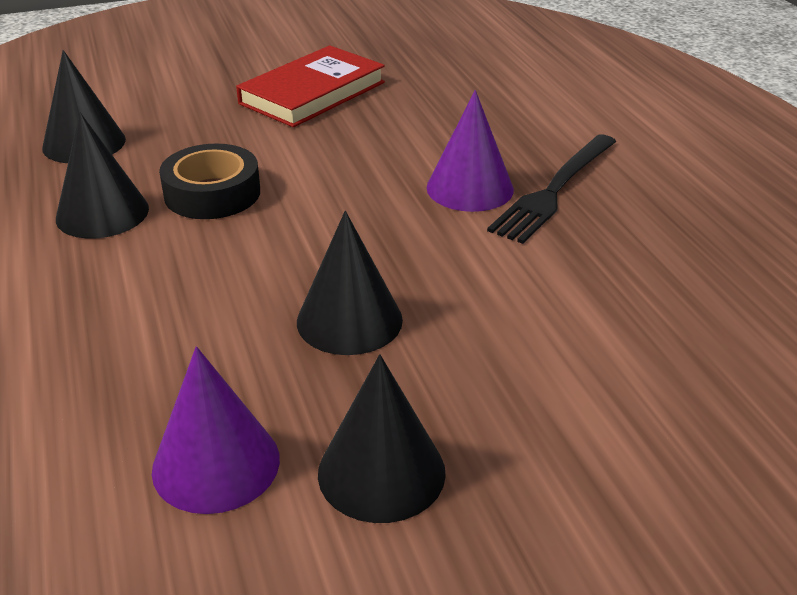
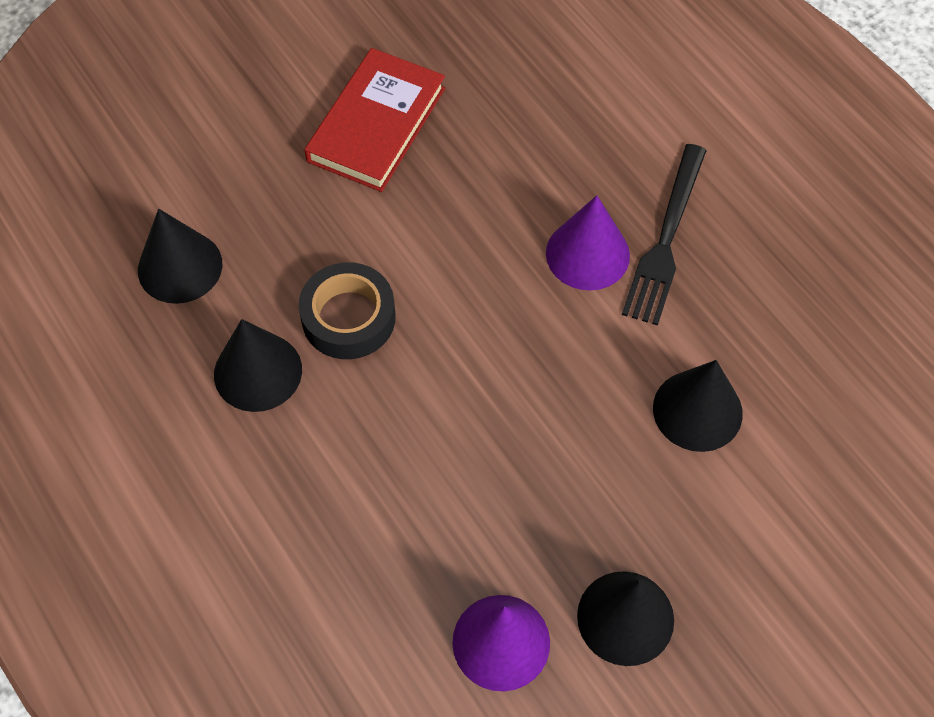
camera: 15 degrees left, 25 degrees up
black cone [297,211,403,355] -> black cone moved to [653,360,743,452]

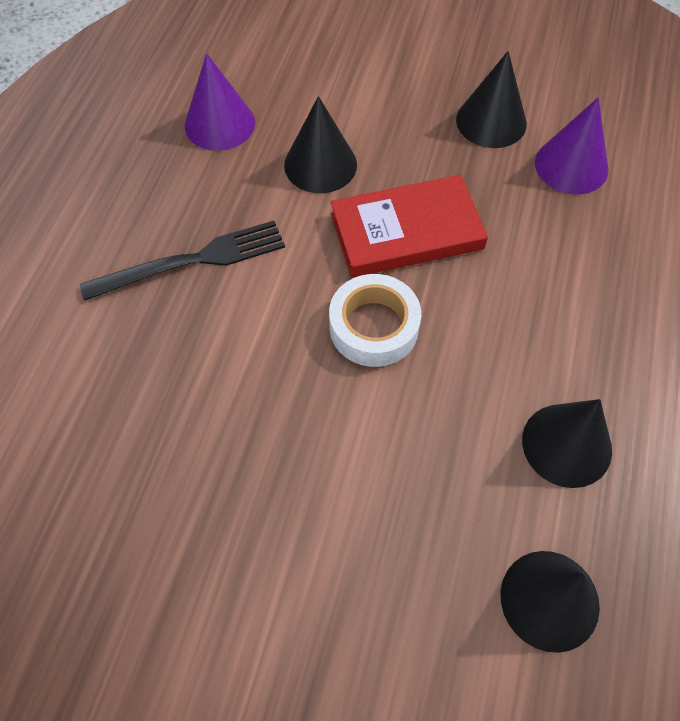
camera: 130 degrees left, 0 degrees up
black tape [299,262,396,359] -> none
red book [305,48,445,192] -> red book moved to [331,174,488,278]
purple cone [546,195,630,290] -> purple cone moved to [185,53,255,151]
none -> white tape [329,274,421,367]

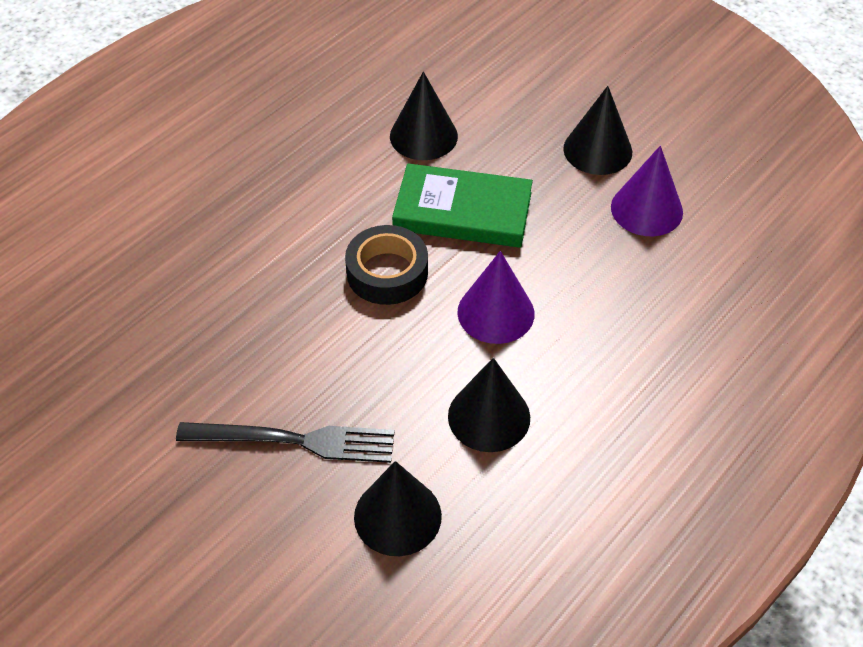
camera: 25 degrees right, 10 degrees down
black fork [80,221,285,301] -> black fork moved to [176,422,394,463]
purple cone [185,53,255,151] -> purple cone moved to [457,251,534,344]
white tape [329,274,421,367] -> black tape [345,225,428,305]
red book [331,174,488,278] -> green book [392,163,533,248]

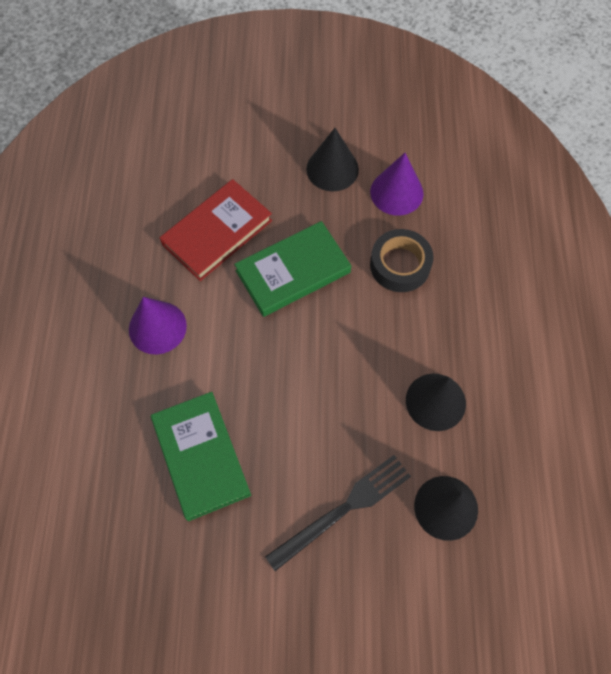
camera: 40 degrees left, 15 degrees up
black tape [345,225,428,305] -> black tape moved to [370,229,434,292]
black cone [390,71,458,160] -> red book [160,179,272,281]
purple cone [457,251,534,344] -> purple cone moved to [129,297,187,354]
none -> green book [151,392,251,521]

